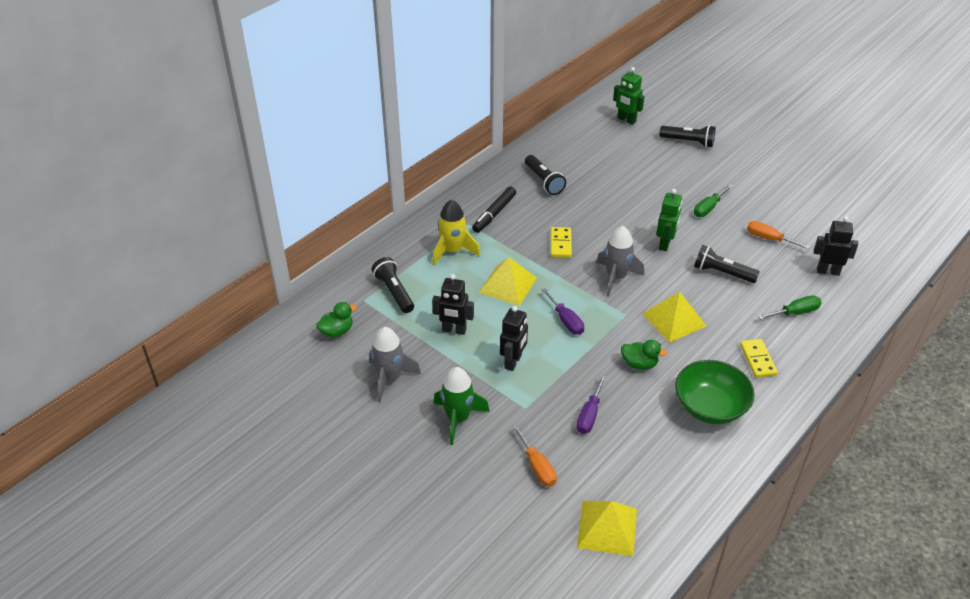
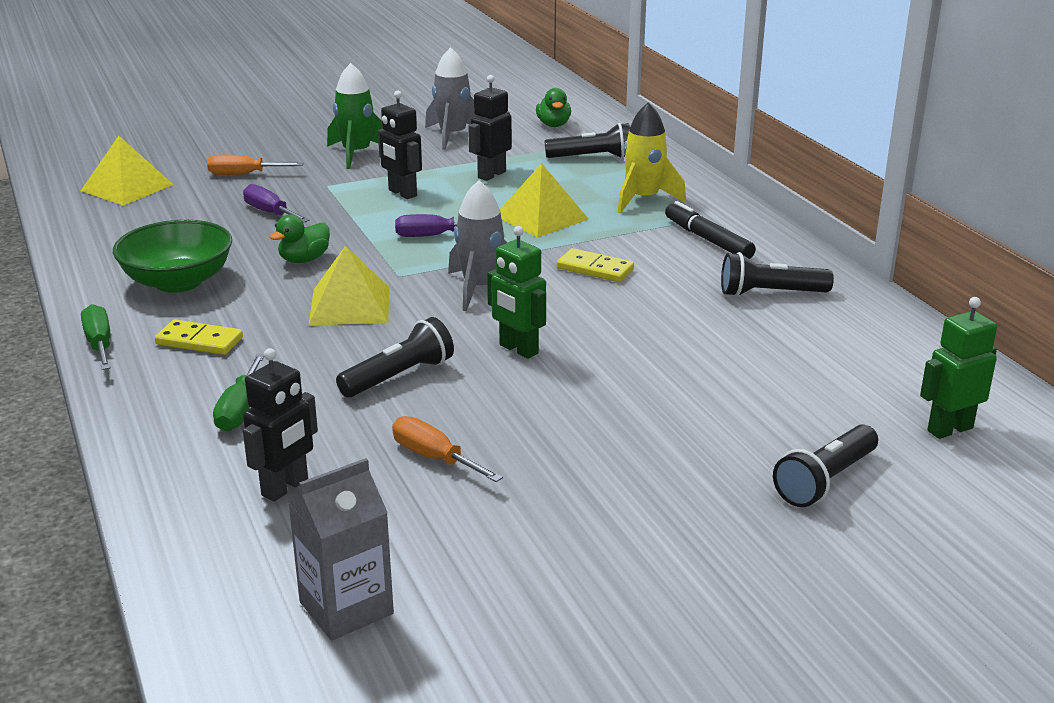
camera: 115 degrees right, 15 degrees down
green screwdriver [694,184,733,217] -> green screwdriver moved to [81,304,111,370]
orange screwdriver [747,221,810,249] -> orange screwdriver turned 105 degrees counterclockwise [392,416,503,482]
none -> grey carton [288,458,394,640]

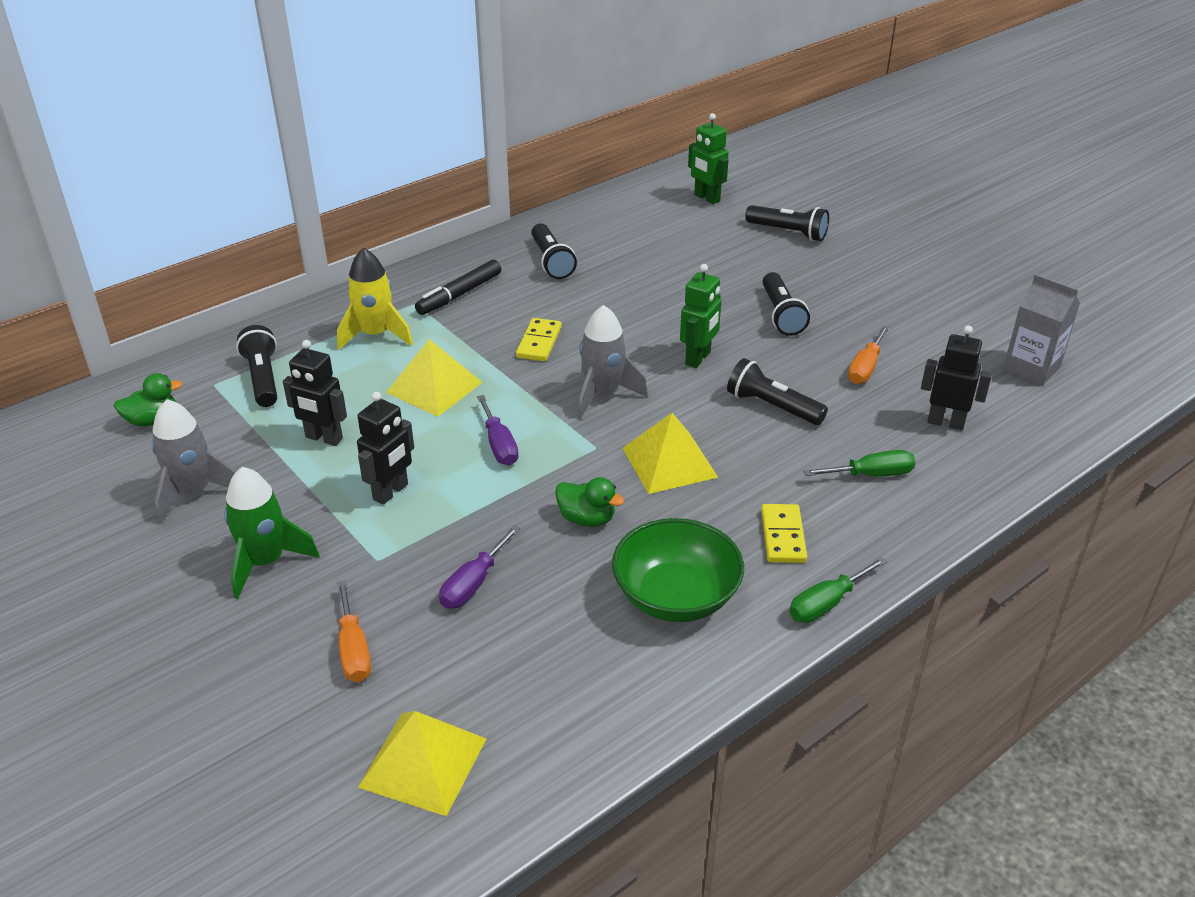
camera: 105 degrees left, 10 degrees up
none -> black flashlight [762,272,810,336]

